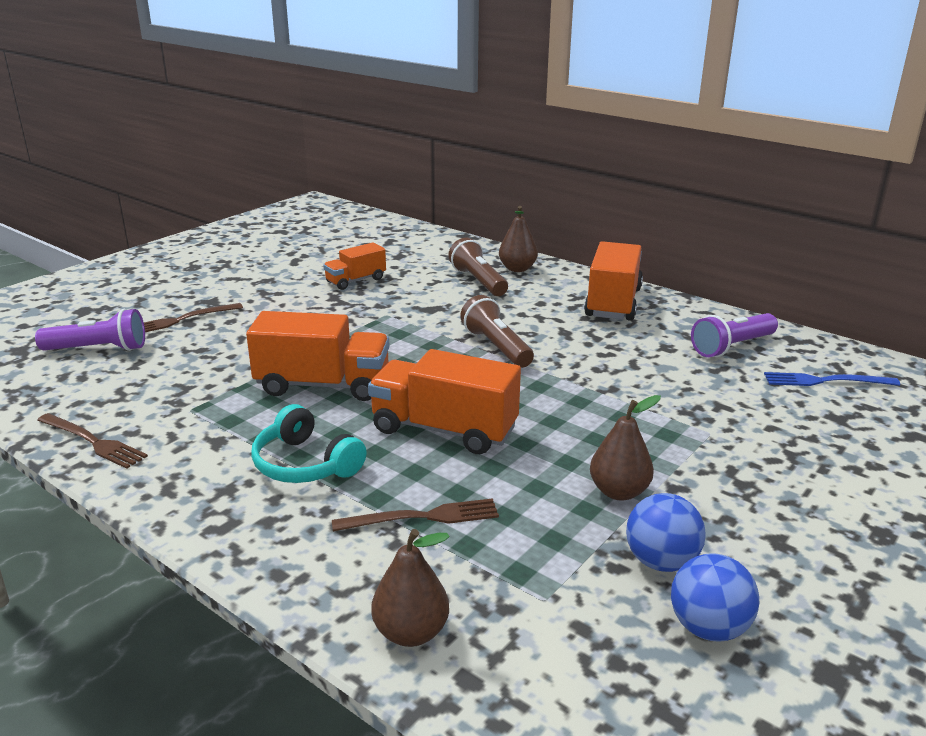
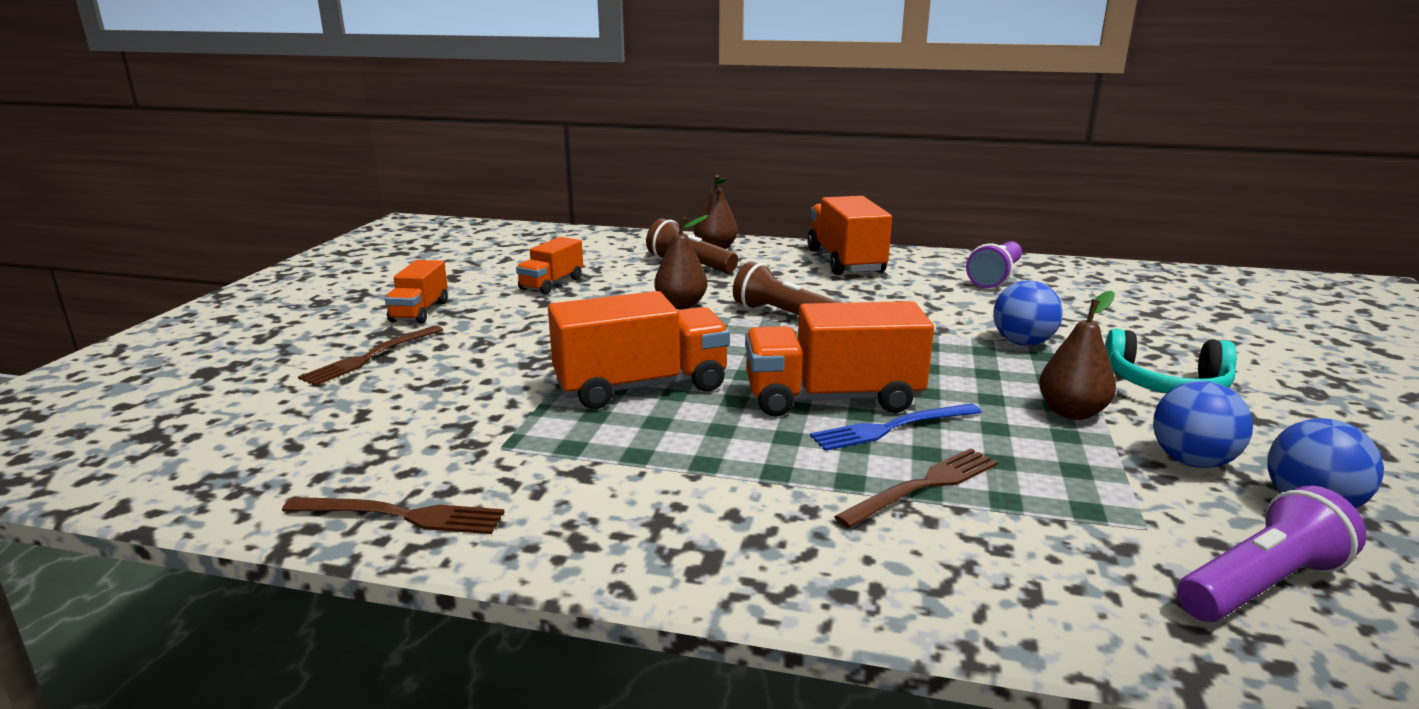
camera: 25 degrees left, 5 degrees down
purple flashlight [35,309,145,351] -> purple flashlight moved to [1177,486,1367,622]
turquoise headphones [251,404,367,483] -> turquoise headphones moved to [1105,329,1237,393]
brown pear [371,529,450,647] -> brown pear moved to [654,215,708,309]
blue fork [764,372,900,386] -> blue fork moved to [810,404,982,451]
none -> orange truck [385,260,448,324]
none -> blue ball [993,280,1063,346]

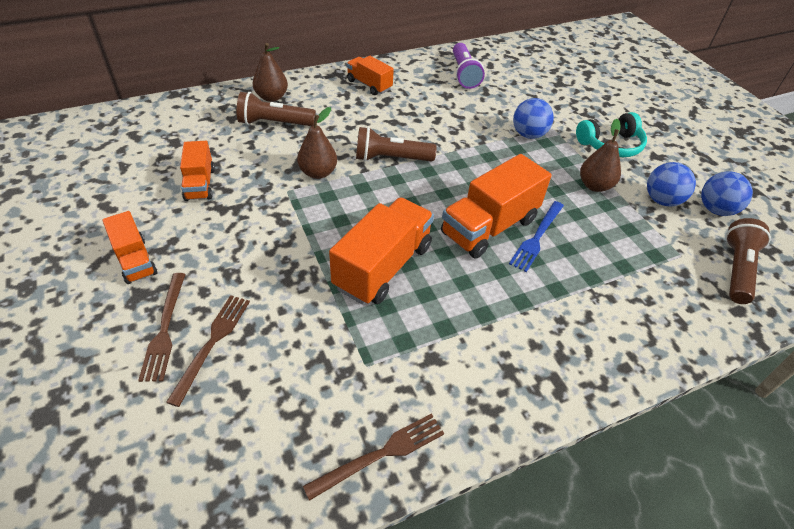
camera: 40 degrees left, 25 degrees up
orange truck [807,196,892,275] -> orange truck [347,56,394,95], size x0.58
brown fork [834,448,998,528] -> brown fork moved to [166,295,250,407]
purple flashlight [1177,486,1367,622] -> brown flashlight [725,218,771,304]

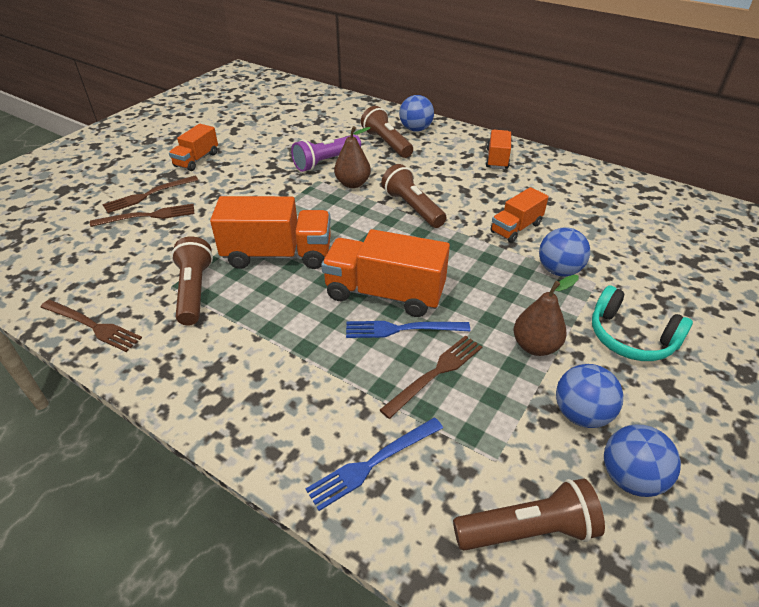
camera: 60 degrees right, 5 degrees down
orange truck [180,141,215,201] -> orange truck moved to [490,187,549,243]
brown pear [253,43,288,102] -> blue ball [399,95,434,132]
purple flashlight [453,43,485,89] -> purple flashlight moved to [291,135,361,172]
none -> brown flashlight [171,237,213,326]
none -> blue fork [306,417,443,511]
none -> brown fork [380,335,482,419]

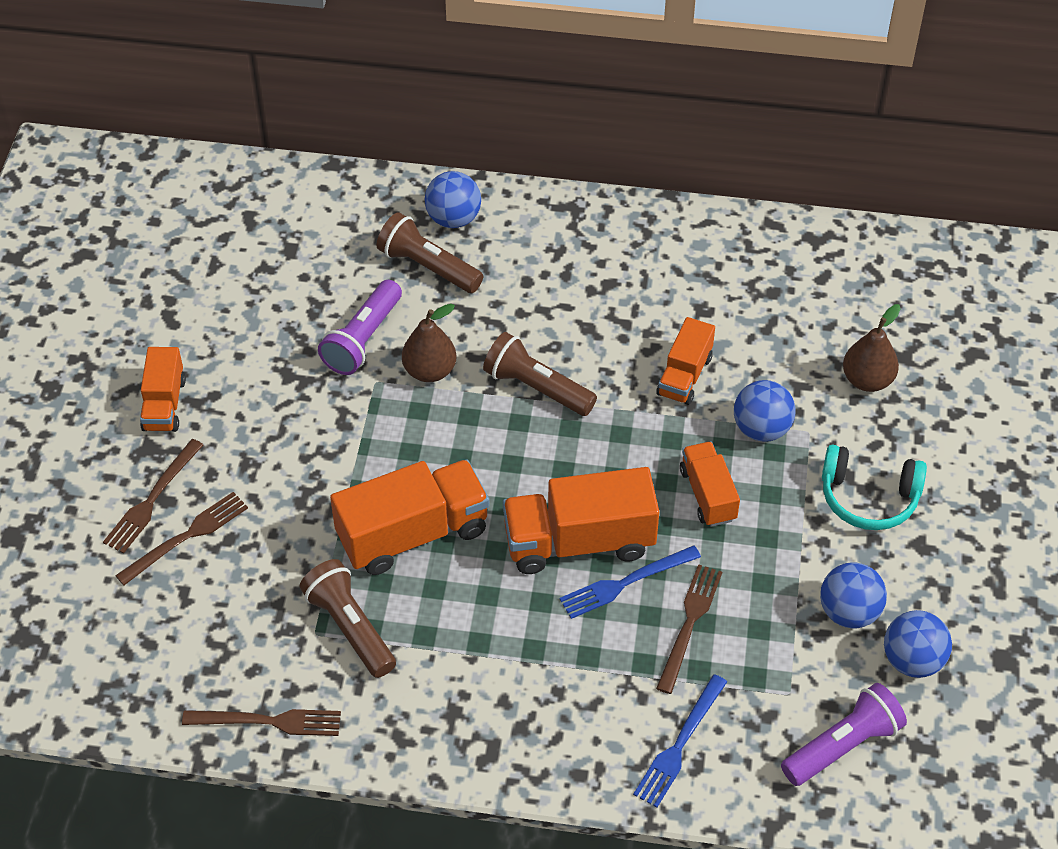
camera: 25 degrees left, 10 degrees up
brown flashlight [453,479,605,551] -> purple flashlight [781,683,907,786]
orange truck [486,130,511,169] -> orange truck moved to [680,441,740,527]
brown pear [514,275,579,356] -> brown pear moved to [843,304,901,392]

